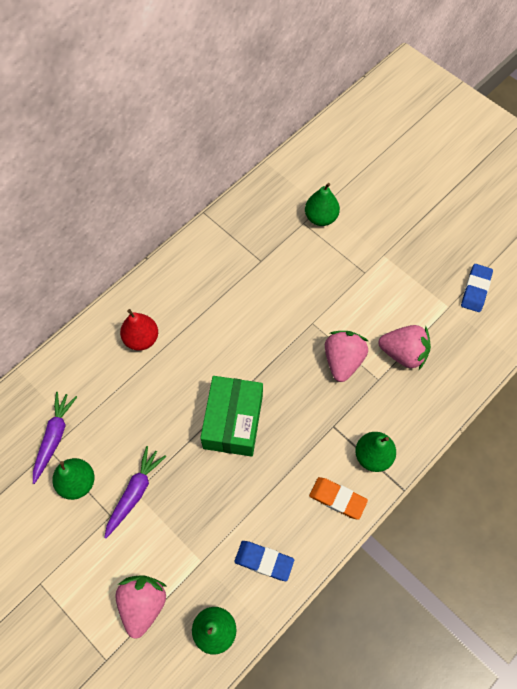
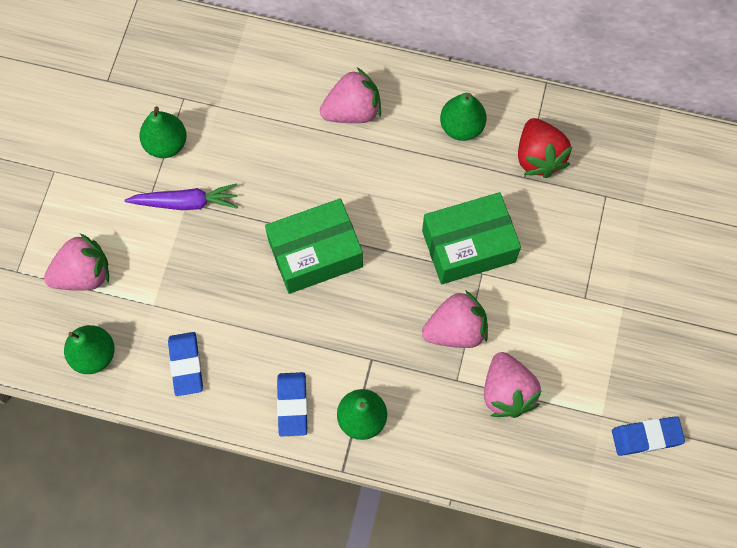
camera: 60 degrees right, 5 degrees up
purple carrot [33,392,77,484] -> none
red pear [120,309,158,351] -> pink strawberry [320,68,381,123]
green pear [305,183,340,226] -> green pear moved to [440,93,486,141]
orange eraser [309,477,368,520] -> blue eraser [277,372,307,437]
none -> green box [422,192,521,284]
none -> red strawberry [518,118,572,178]

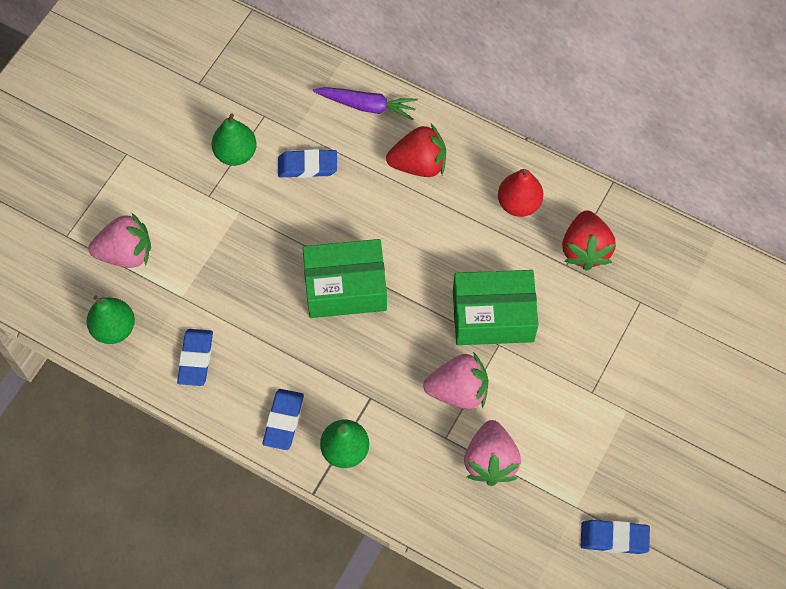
camera: 15 degrees right, 5 degrees down
purple carrot [125,183,238,210] -> purple carrot moved to [313,87,418,120]
pink strawberry [320,68,381,123] -> red strawberry [386,124,446,177]
green pear [440,93,486,141] -> red pear [498,169,543,217]
none -> blue eraser [278,149,337,178]

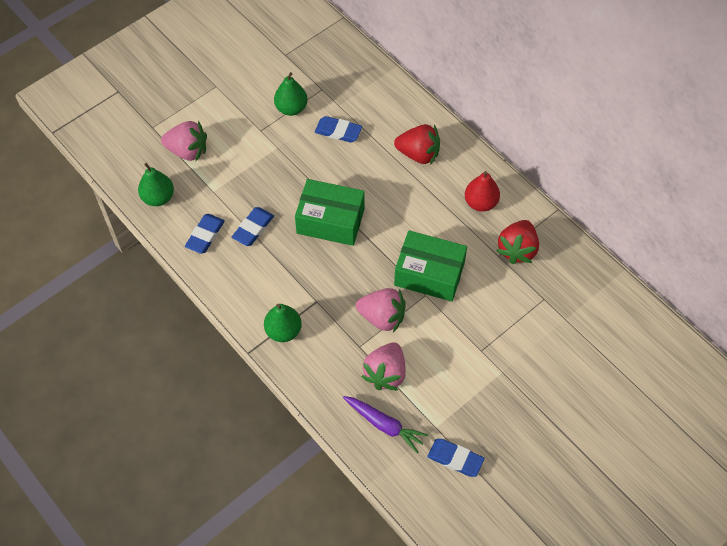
camera: 20 degrees right, 5 degrees down
blue eraser [263,389,304,450] -> blue eraser moved to [232,207,274,246]
purple carrot [313,87,418,120] -> purple carrot moved to [343,396,429,453]

